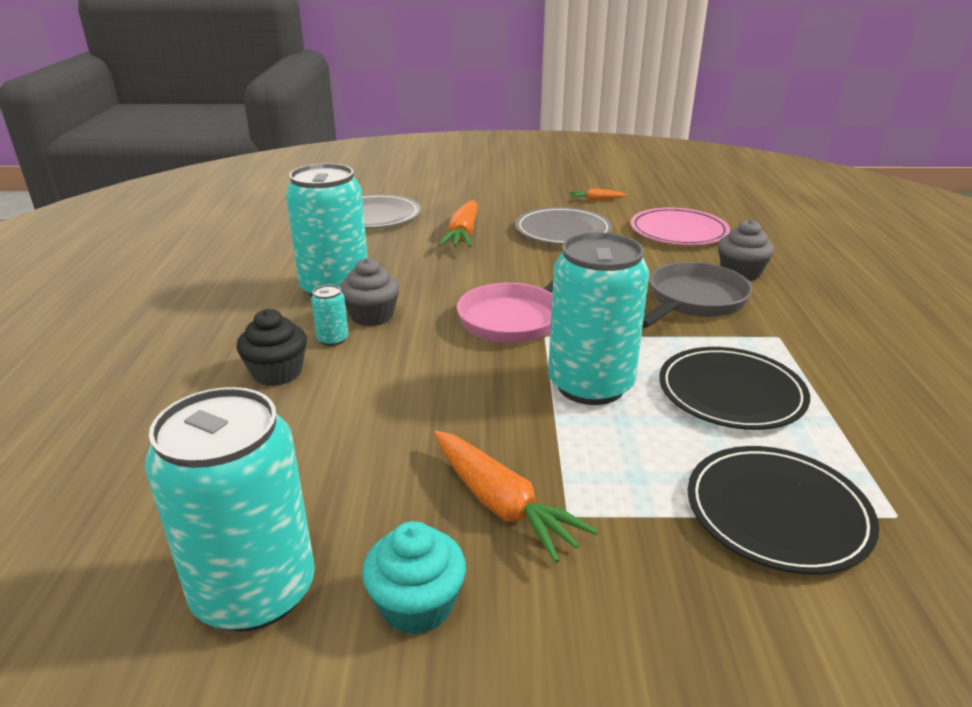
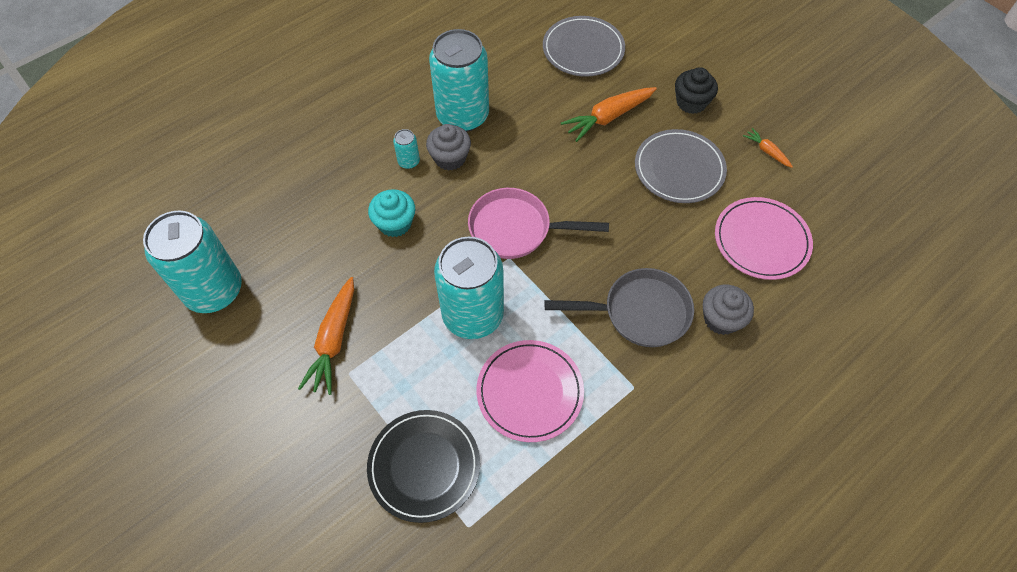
camera: 50 degrees right, 30 degrees up
black cupcake [236,309,307,386] -> black cupcake moved to [675,67,718,114]
turquoise cupcake [362,521,466,635] -> turquoise cupcake moved to [368,189,415,237]
black plate [659,347,810,430] -> pink plate [476,340,584,442]

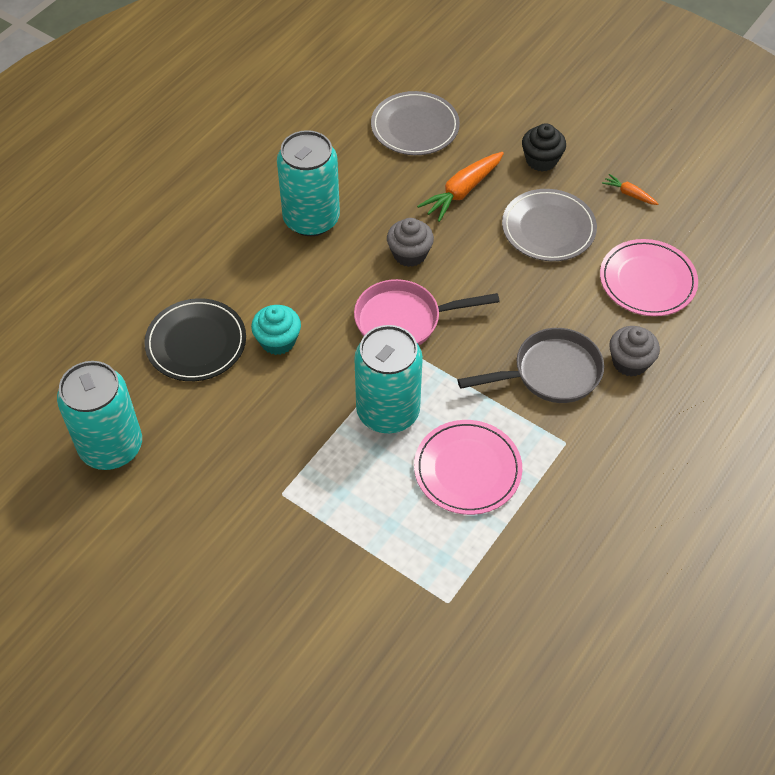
camera: 15 degrees left, 5 degrees down
orange carrot [298,277,354,395] -> none
black plate [367,410,480,523] -> black plate moved to [144,298,246,381]
turquoise can [393,129,420,169] -> none
grey cupcake [426,124,471,171] -> grey cupcake moved to [387,218,434,267]

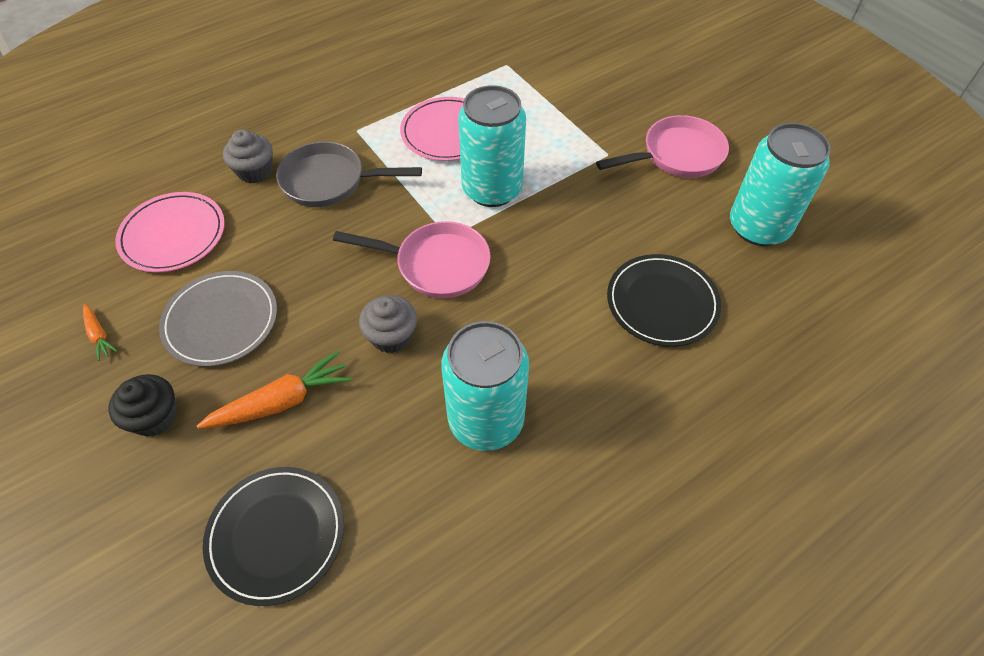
camera: 160 degrees left, 0 degrees up
turquoise cupcake [251,305,301,355] -> none
grey plate [371,91,460,155] -> black plate [203,467,344,606]
none -> pink pan [596,115,729,178]

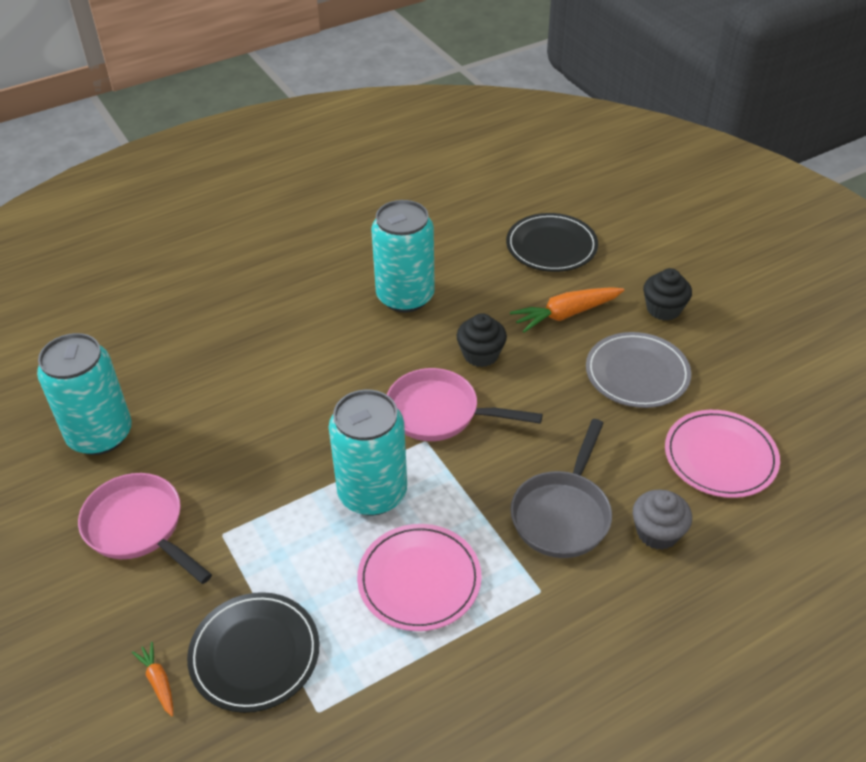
camera: 175 degrees left, 10 degrees down
orange carrot [83,304,118,361] -> orange carrot moved to [132,642,173,716]
grey pan [276,141,422,207] -> grey pan turned 105 degrees clockwise [510,419,612,558]
grey cupcake [359,295,417,353] -> black cupcake [457,313,507,367]
pink pan [596,115,729,178] -> pink pan turned 60 degrees clockwise [78,473,212,584]
black plate [607,254,721,347] -> black plate moved to [187,592,320,713]

